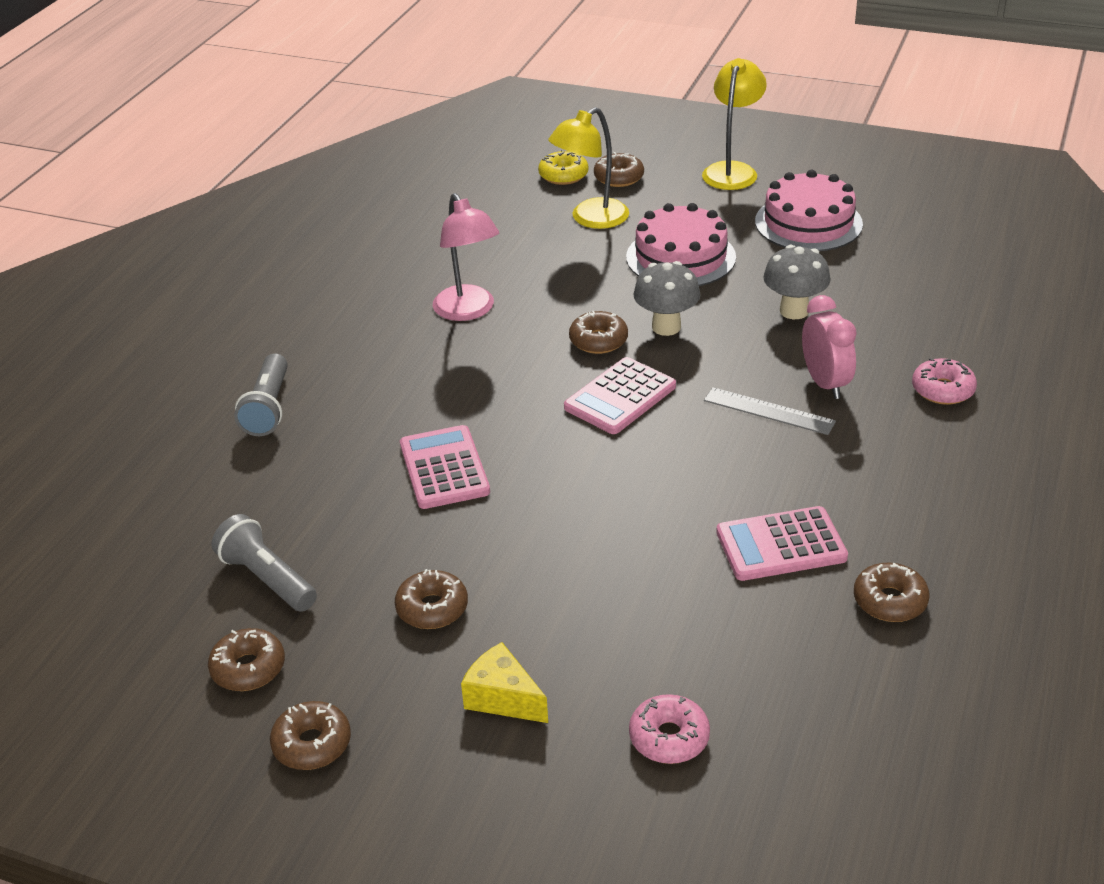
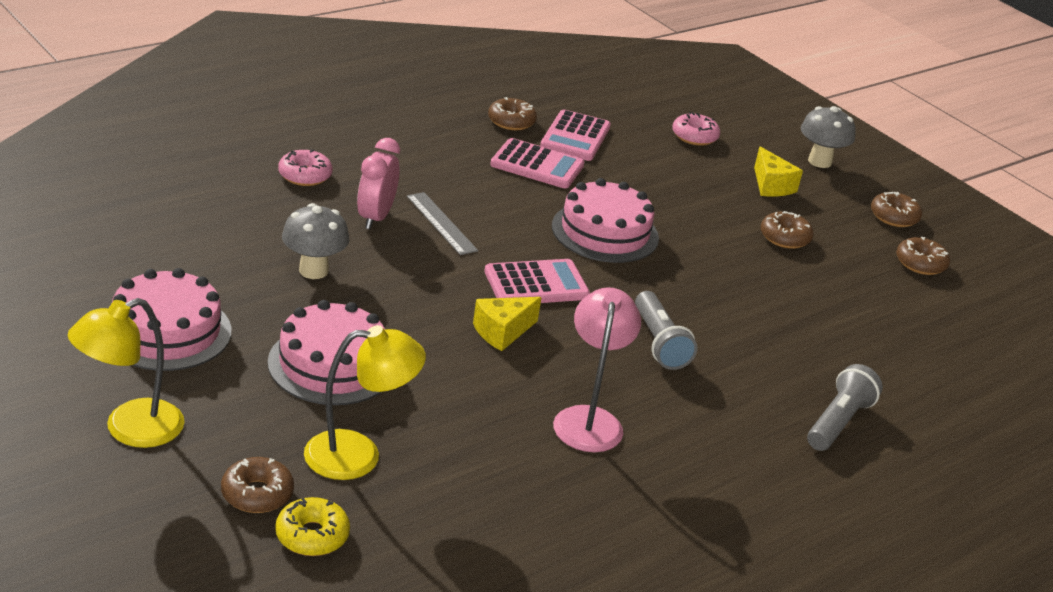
camera: 155 degrees left, 5 degrees down
grey flashlight [211,514,317,612] -> grey flashlight moved to [635,291,697,370]
pink calculator [400,425,490,509] -> pink calculator moved to [540,110,611,161]
brown donut [569,311,628,354] -> yellow cheese [473,297,542,351]
grey mushroom [633,261,701,336] -> grey mushroom moved to [801,106,856,168]
none -> pink cake [552,178,659,263]

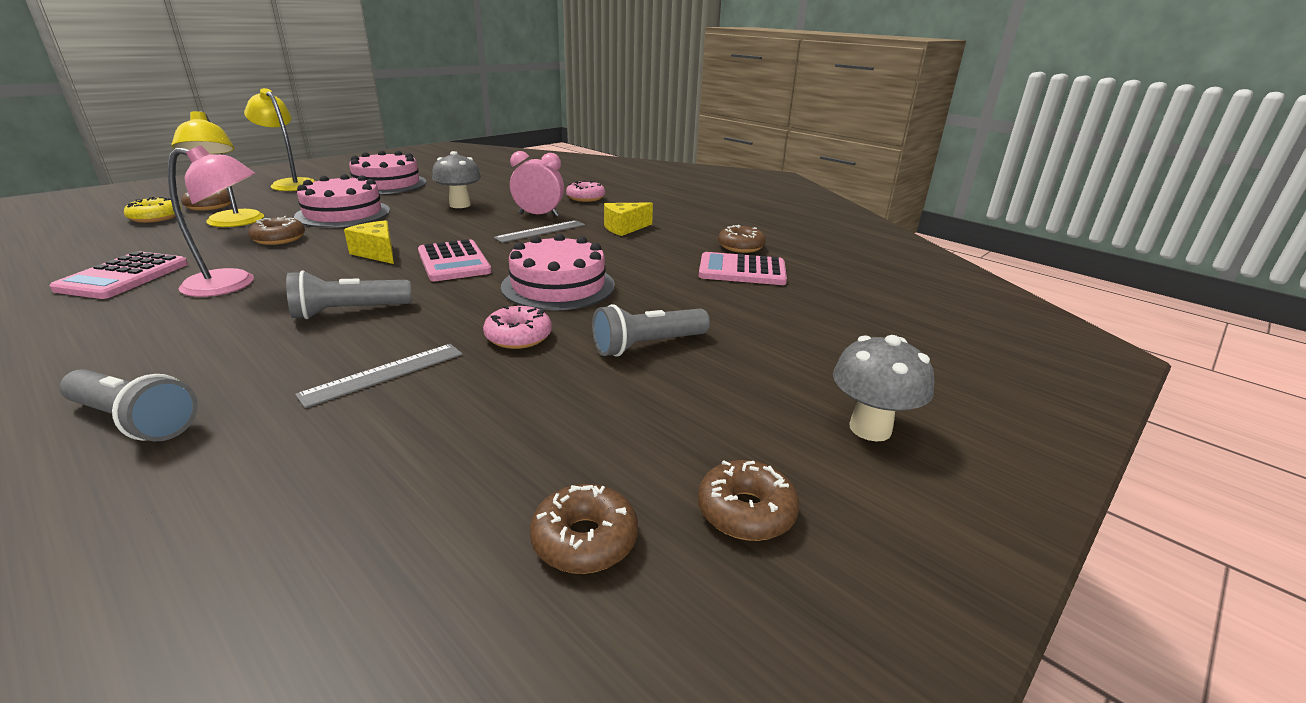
camera: 85 degrees right, 5 degrees down
pink calculator [490,138,585,188] -> pink calculator moved to [49,251,188,299]
pink donut [672,112,720,146] -> pink donut moved to [483,306,552,349]
yellow cheese [754,146,803,197] -> yellow cheese moved to [604,202,653,236]
brown donut [761,211,814,249] -> brown donut moved to [248,216,305,245]
none -> grey ruler [295,344,463,408]
none -> grey flashlight [592,304,710,357]

